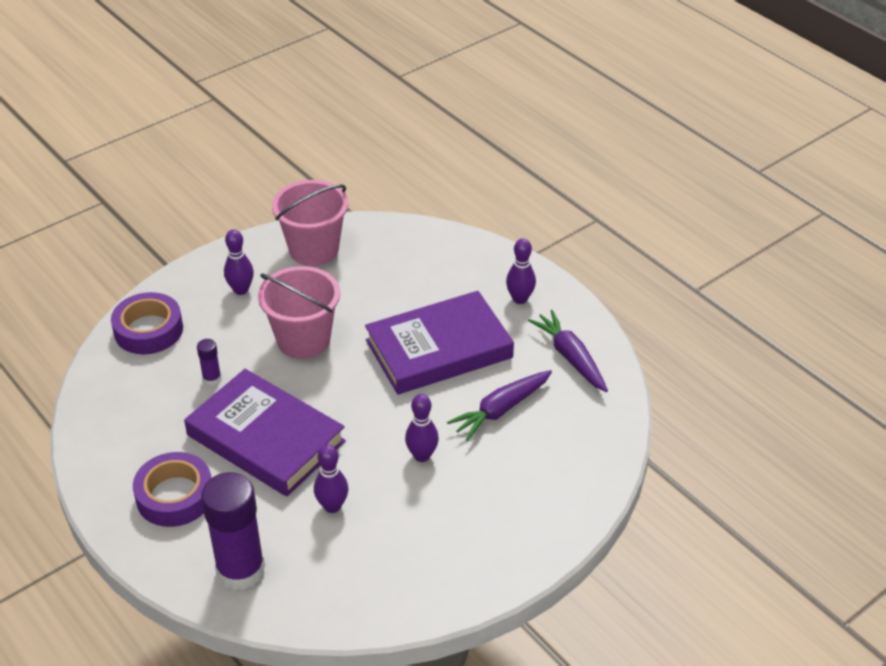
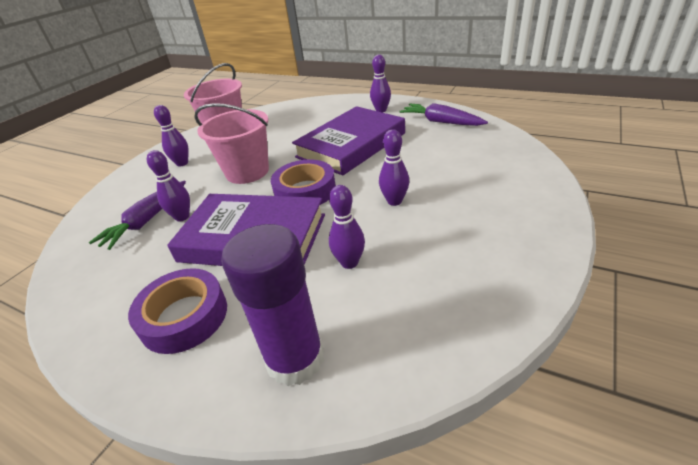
camera: 20 degrees left, 5 degrees down
purple tape [111,292,183,354] -> purple tape moved to [271,159,336,205]
purple glue stick [197,339,221,386] -> purple bowling pin [147,150,190,222]
purple carrot [447,370,552,441] -> purple carrot moved to [89,180,186,250]

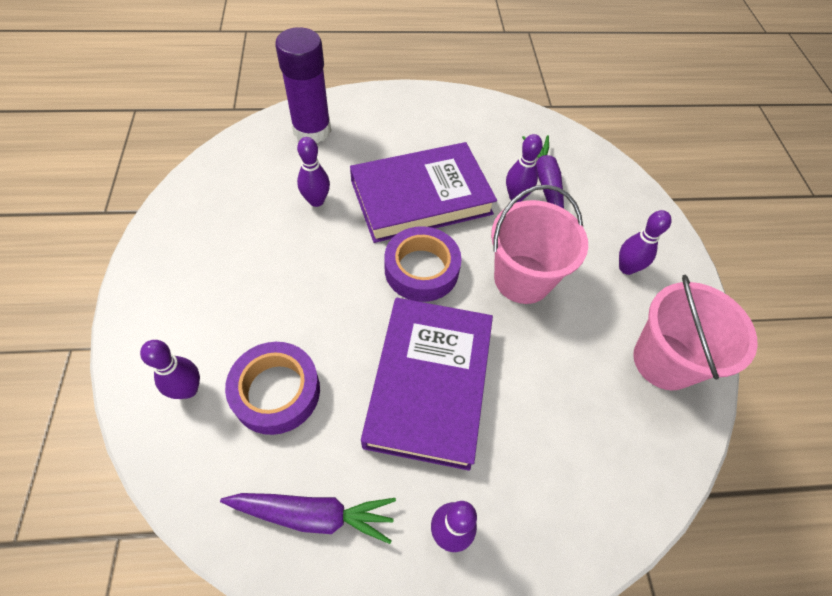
camera: 140 degrees right, 20 degrees up
purple tape [128,268,227,354] -> purple tape moved to [225,342,320,435]
purple bowling pin [379,129,409,206] -> purple bowling pin moved to [140,340,200,399]

